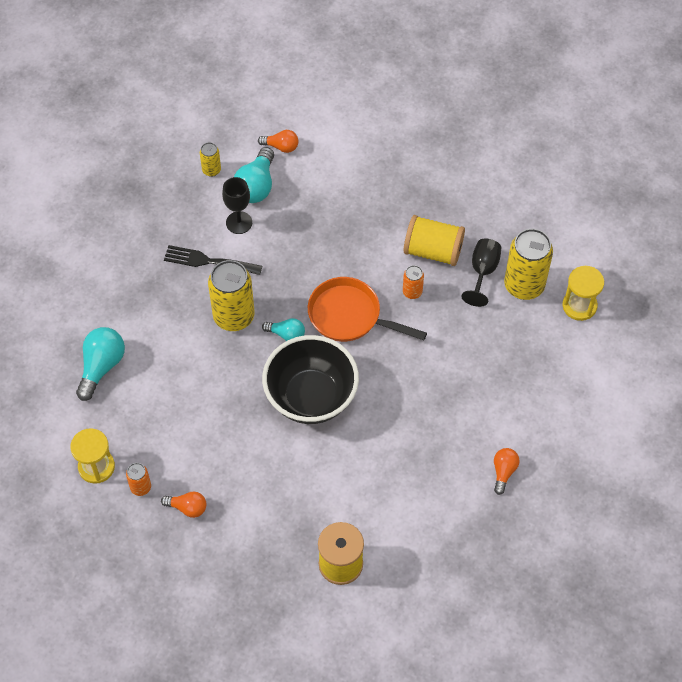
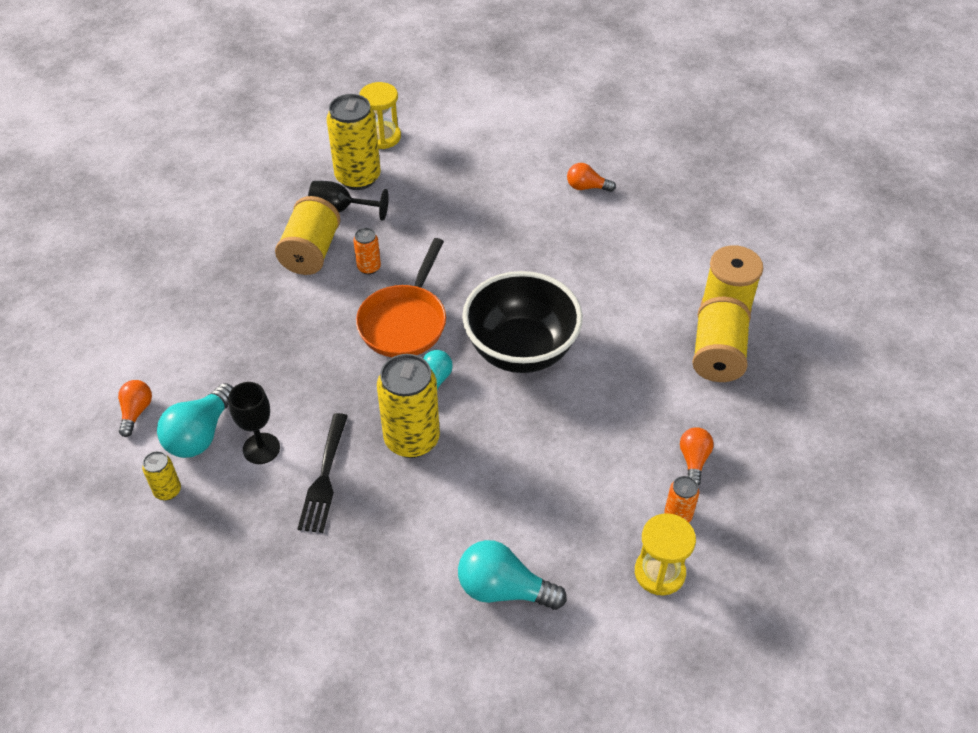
camera: 95 degrees left, 10 degrees down
turquoise light bulb [234,147,274,203] -> turquoise light bulb turned 105 degrees clockwise [157,383,234,458]
none -> yellow spool [692,297,751,382]

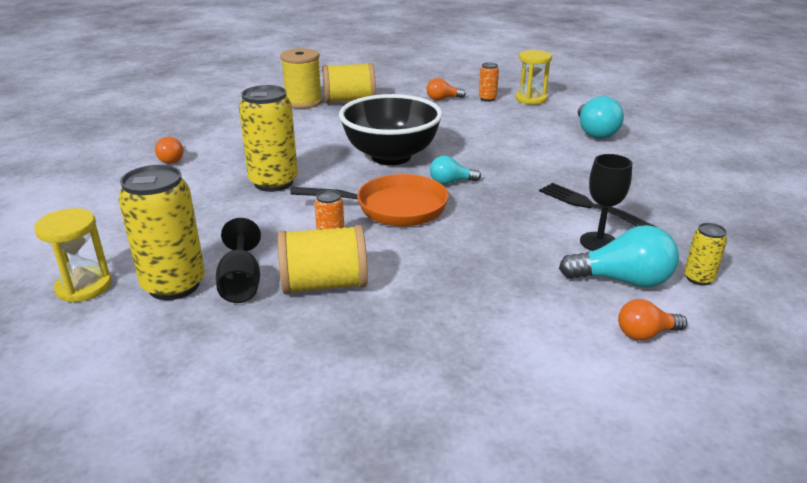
camera: 110 degrees left, 20 degrees down
black fork [297,413,348,533] -> black fork turned 120 degrees counterclockwise [539,183,656,227]
yellow can [377,354,440,458] -> yellow can moved to [239,85,298,192]

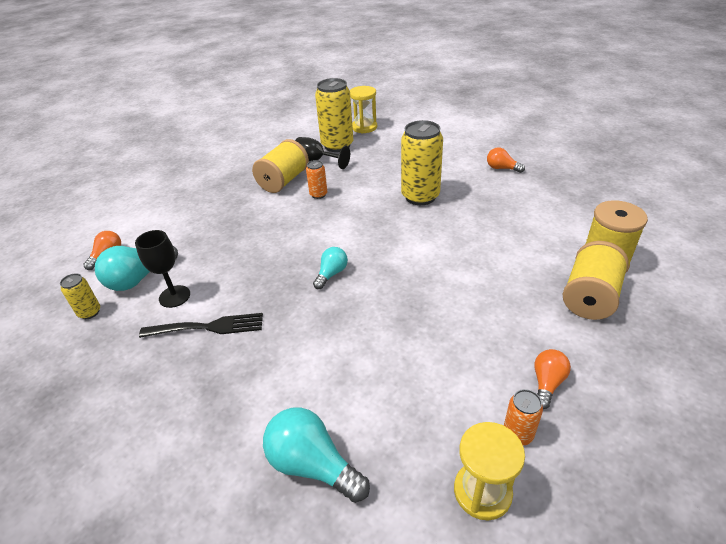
camera: 130 degrees right, 10 degrees up
orange pan [290,174,449,226] -> none
black bowl [339,94,443,165] -> none

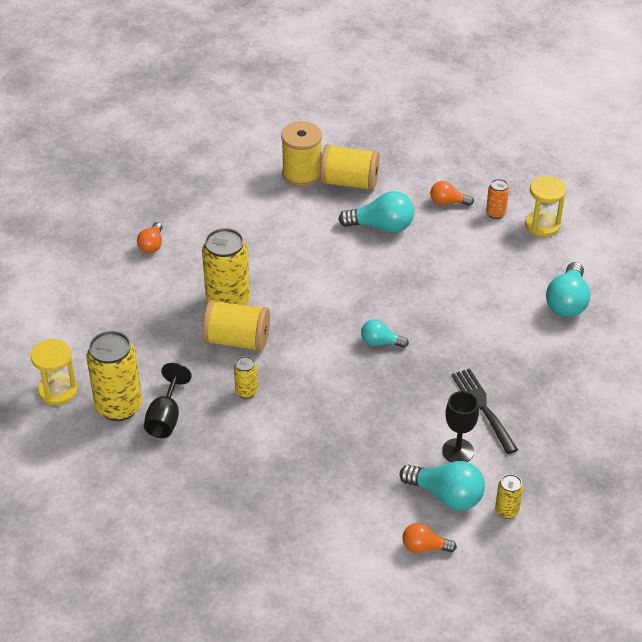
camera: 110 degrees left, 5 degrees up
yellow spool [252,139,309,193] -> yellow spool moved to [202,299,270,352]
orange can [306,160,327,199] -> yellow can [234,356,258,399]
none -> turquoise light bulb [338,191,414,233]

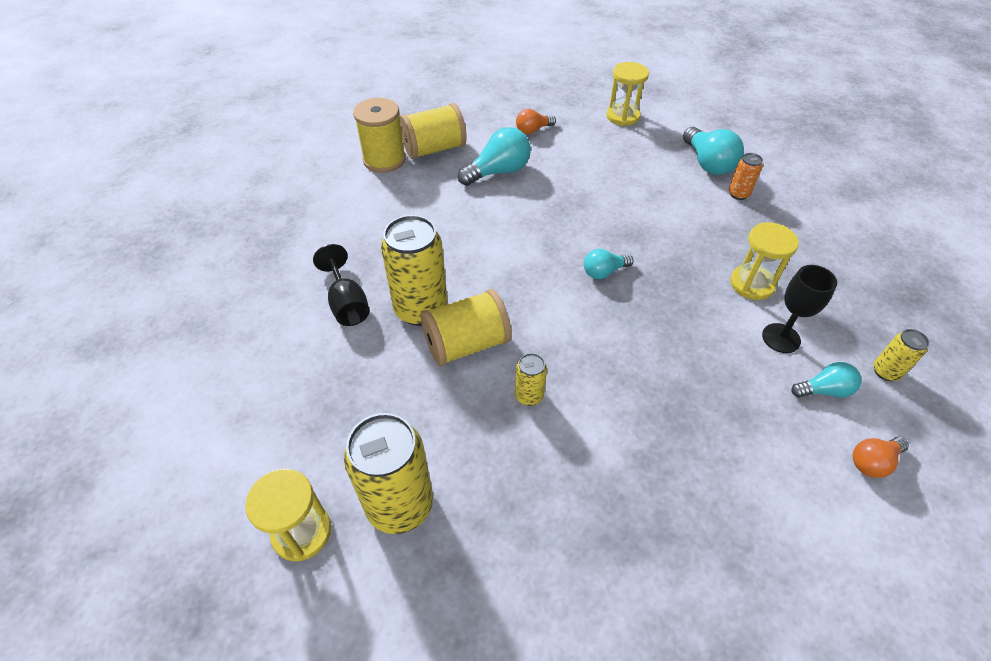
camera: 35 degrees left, 5 degrees up
orange light bulb [137,222,162,253] -> none
black goblet [144,363,192,438] -> black goblet moved to [313,244,370,326]
turquoise light bulb [399,461,485,511] -> turquoise light bulb [791,362,861,397], size x0.60
black fork [451,368,518,454] -> yellow hourglass [730,222,799,300]
orange can [486,179,509,219] -> orange can moved to [729,153,763,200]

